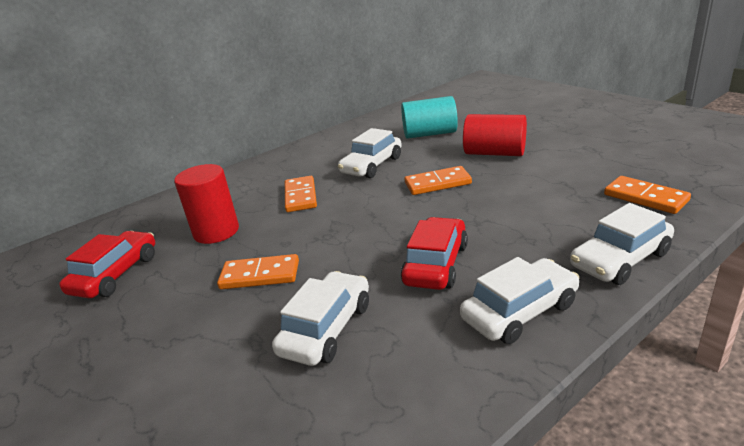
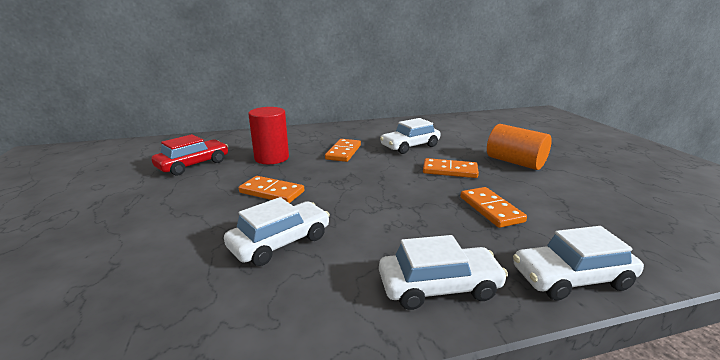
camera: 20 degrees right, 5 degrees down
turquoise cylinder [401,96,458,139] -> none
red car [401,217,468,290] -> none
red cylinder [463,114,527,156] -> orange cylinder [487,124,552,170]
orange domino [604,176,691,214] -> orange domino moved to [460,187,527,228]

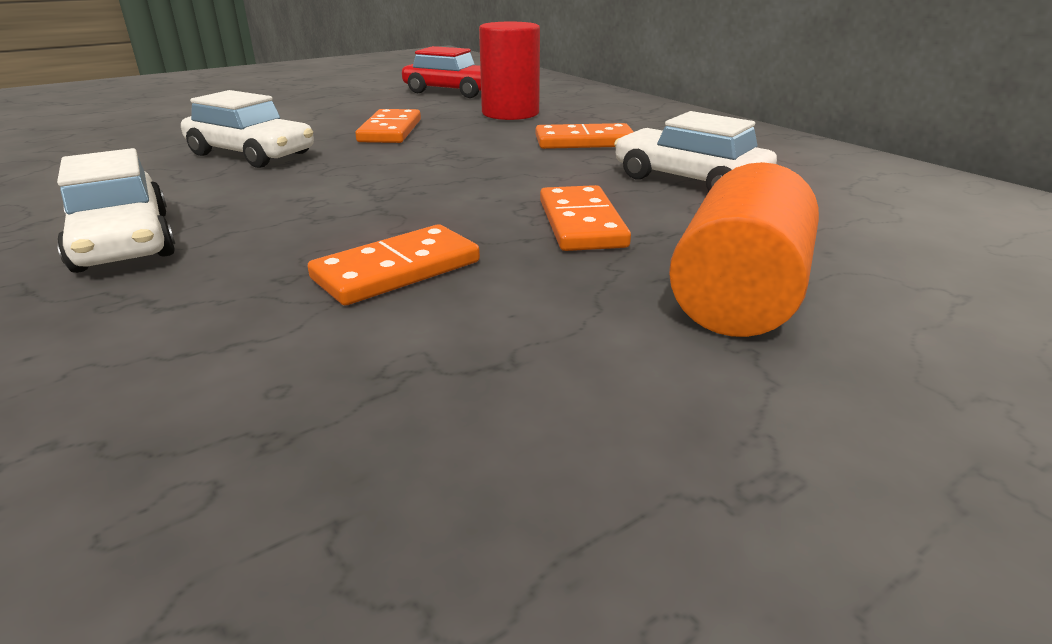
camera: 70 degrees right, 5 degrees up
white car [513,226,644,300] -> none

